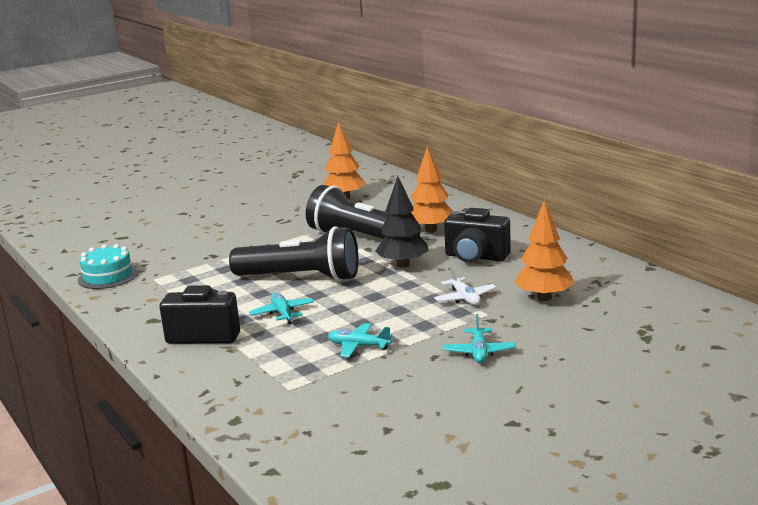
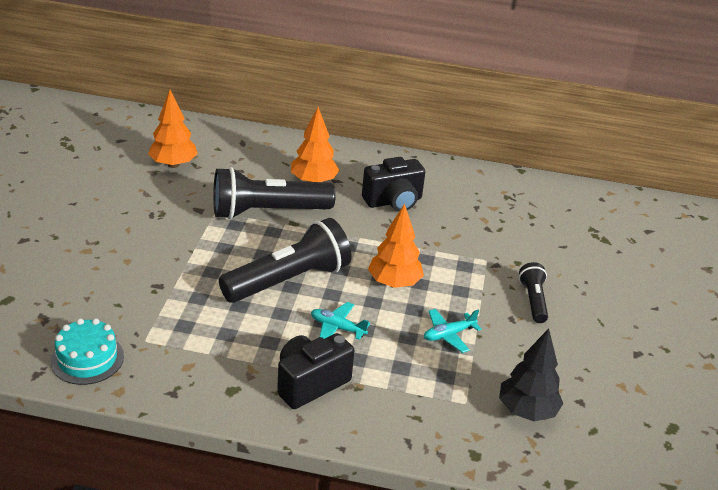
camera: 50 degrees left, 15 degrees up
black tree [375,176,429,268] -> black tree moved to [499,329,563,421]
white plane [434,267,496,305] -> none
turquoise plane [443,314,516,363] -> black flashlight [519,262,548,323]
orange tree [514,200,574,301] -> orange tree moved to [368,203,424,288]

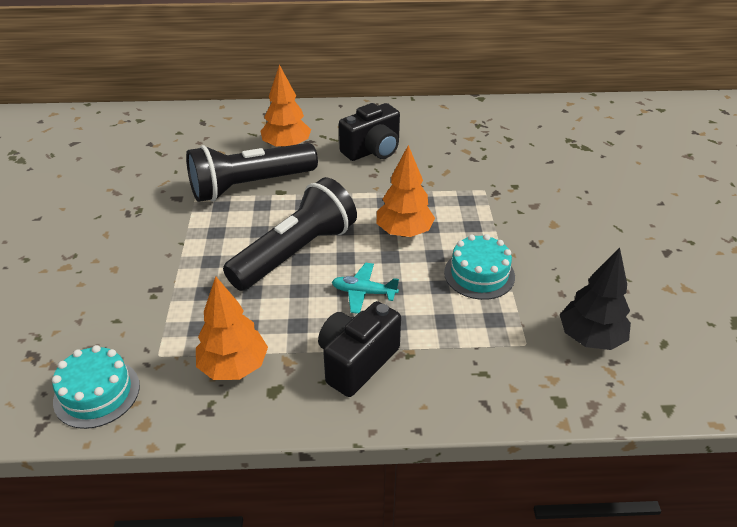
camera: 10 degrees left, 5 degrees up
orange tree [148,90,198,168] -> orange tree moved to [196,277,268,380]
turquoise plane [424,309,482,353] -> turquoise cake [444,234,515,300]
black flashlight [519,262,548,323] -> none

